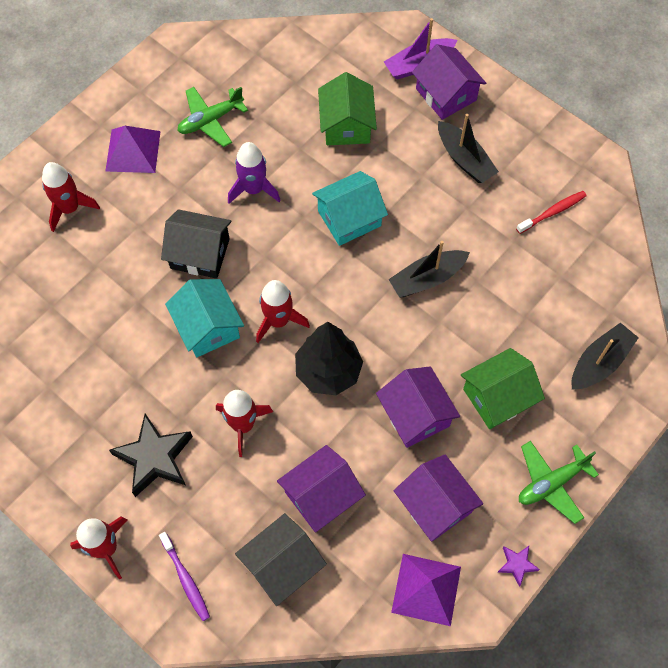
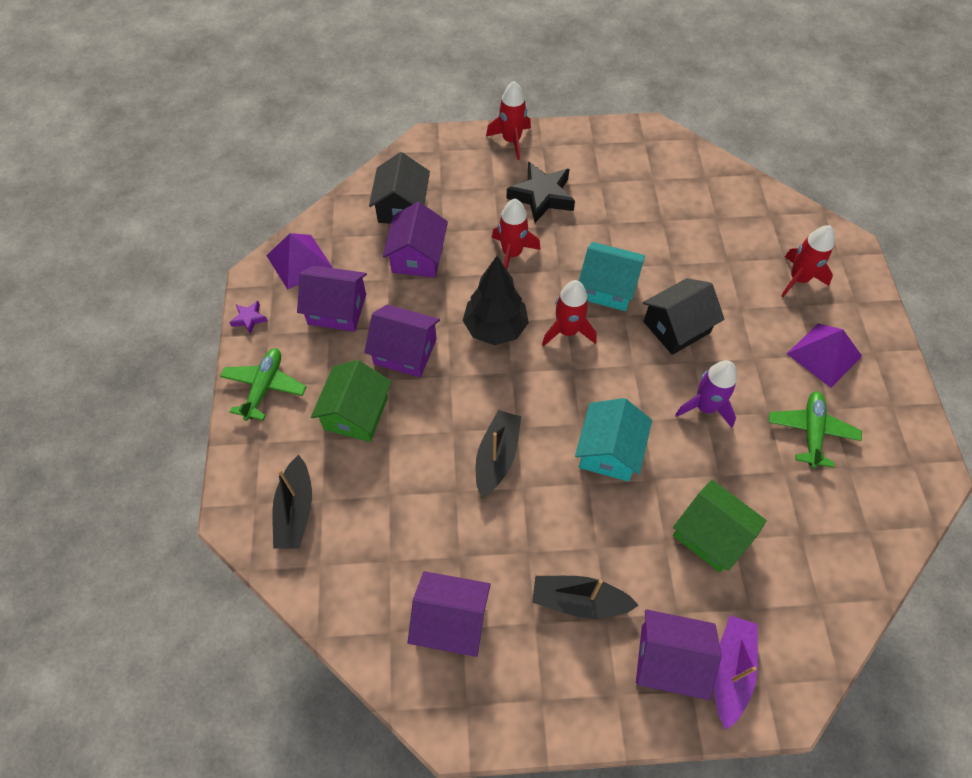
camera: 135 degrees right, 5 degrees down
purple toothbrush [159,532,210,621] -> none
red toothbrush [516,191,587,234] -> purple house [408,571,491,657]

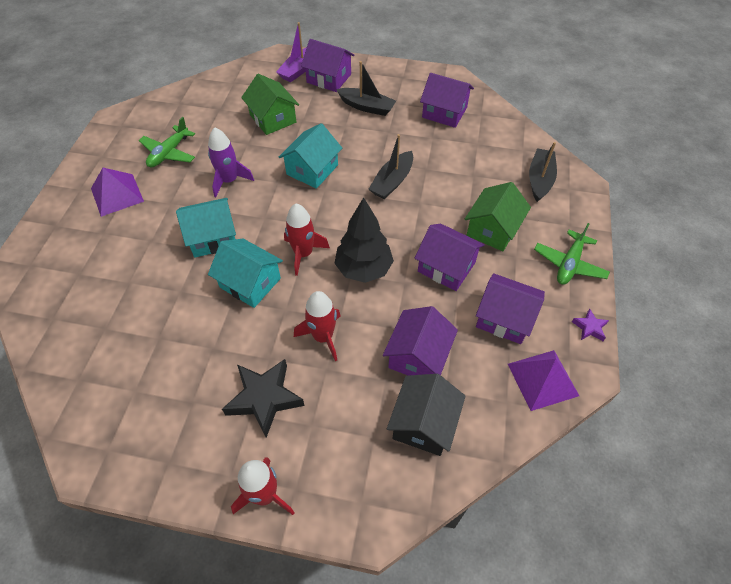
camera: 165 degrees left, 5 degrees down
black house [643,278,725,355] -> turquoise house [176,198,236,257]
red rocket [781,225,835,297] -> none

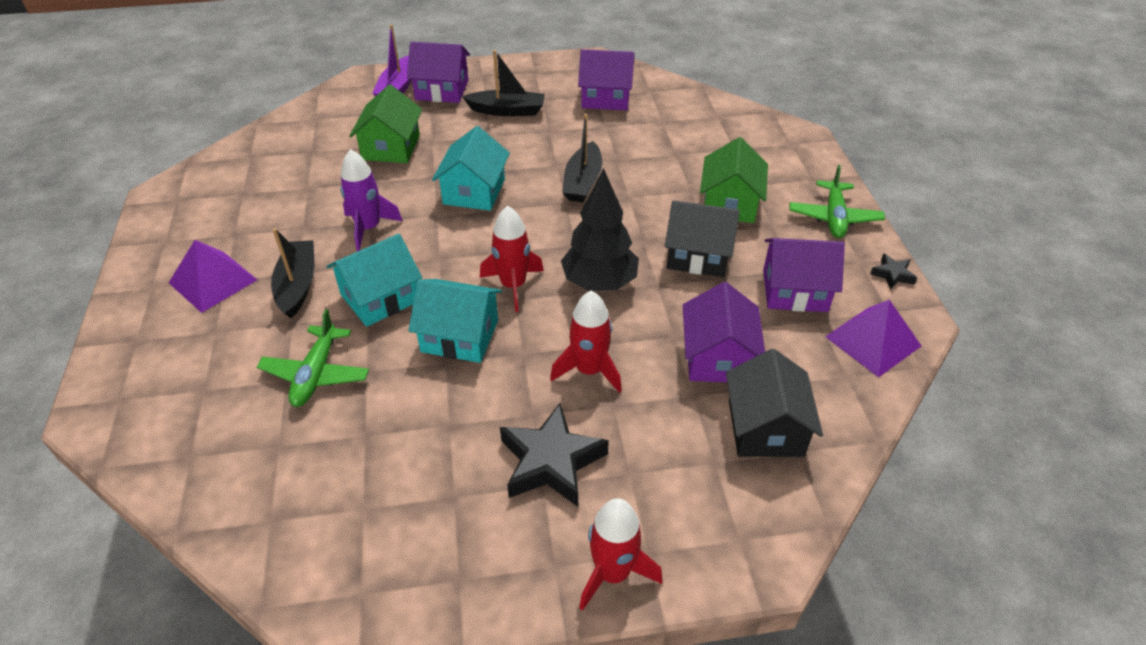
camera: 20 degrees left, 10 degrees down
green plane [139,117,195,168] -> green plane moved to [257,309,369,407]
green house [241,74,299,135] -> green house turned 60 degrees clockwise [349,84,422,163]
purple house [415,224,485,291] -> black house [665,200,740,277]
black boat [529,142,557,202] -> black boat moved to [271,228,314,318]
purple star [572,309,609,341] -> black star [870,253,917,290]

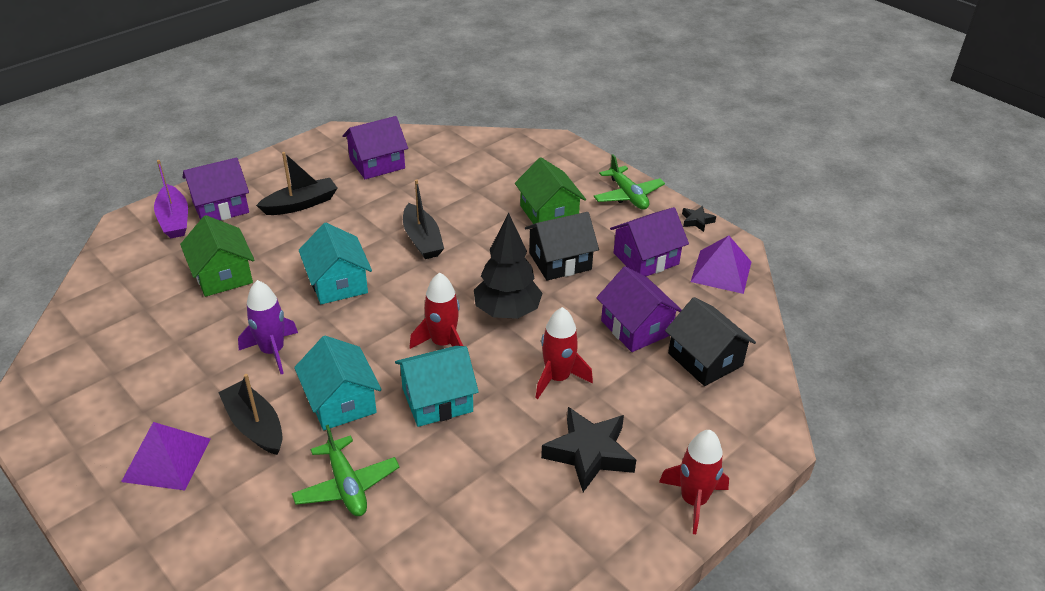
camera: 35 degrees left, 5 degrees down
turquoise house [326,234,422,327] -> turquoise house turned 45 degrees counterclockwise [294,336,382,430]

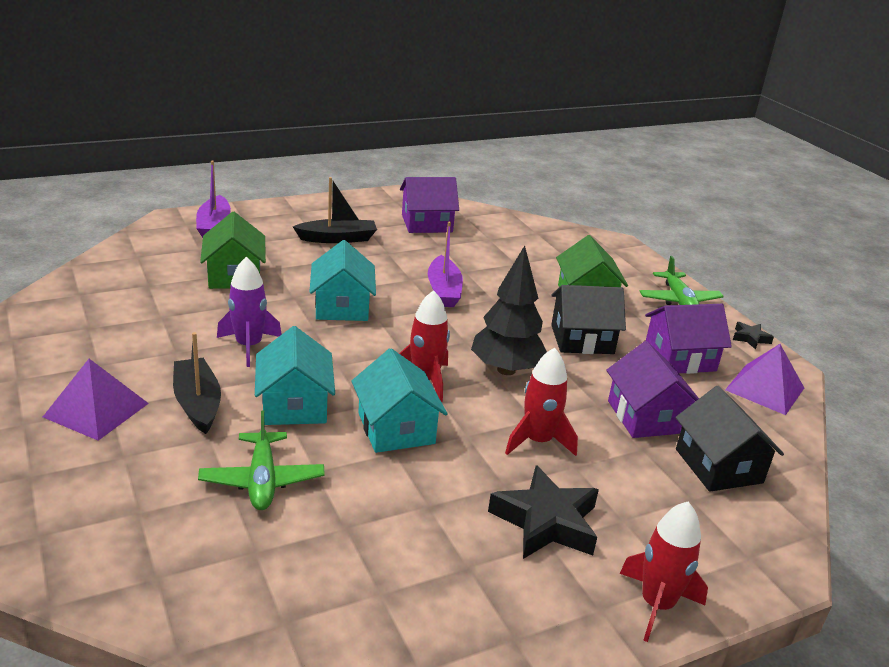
camera: 15 degrees right, 10 degrees down
purple house [183,157,249,220] -> none
turquoise house [395,346,479,427] -> turquoise house turned 75 degrees clockwise [351,348,448,453]
black boat [403,179,444,259] -> purple boat [428,222,463,307]

